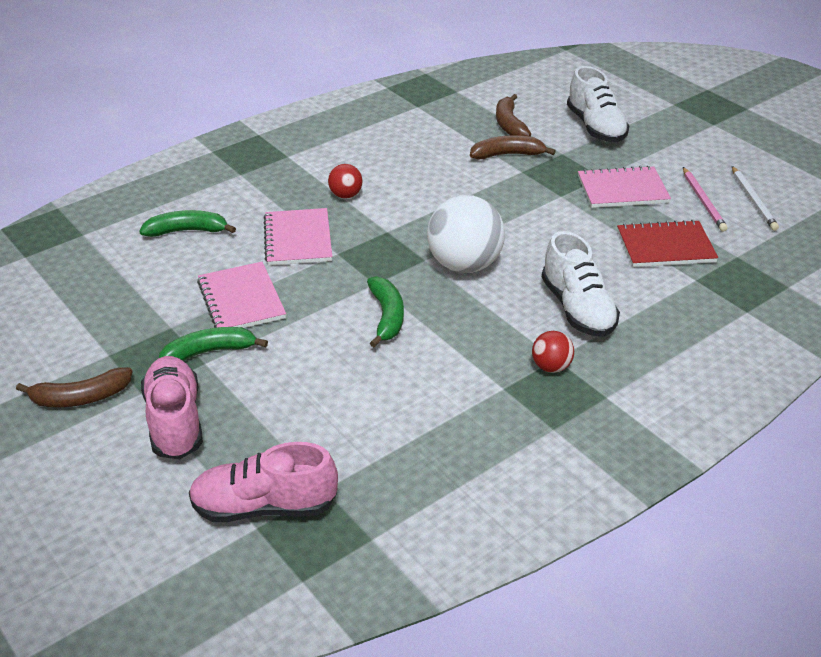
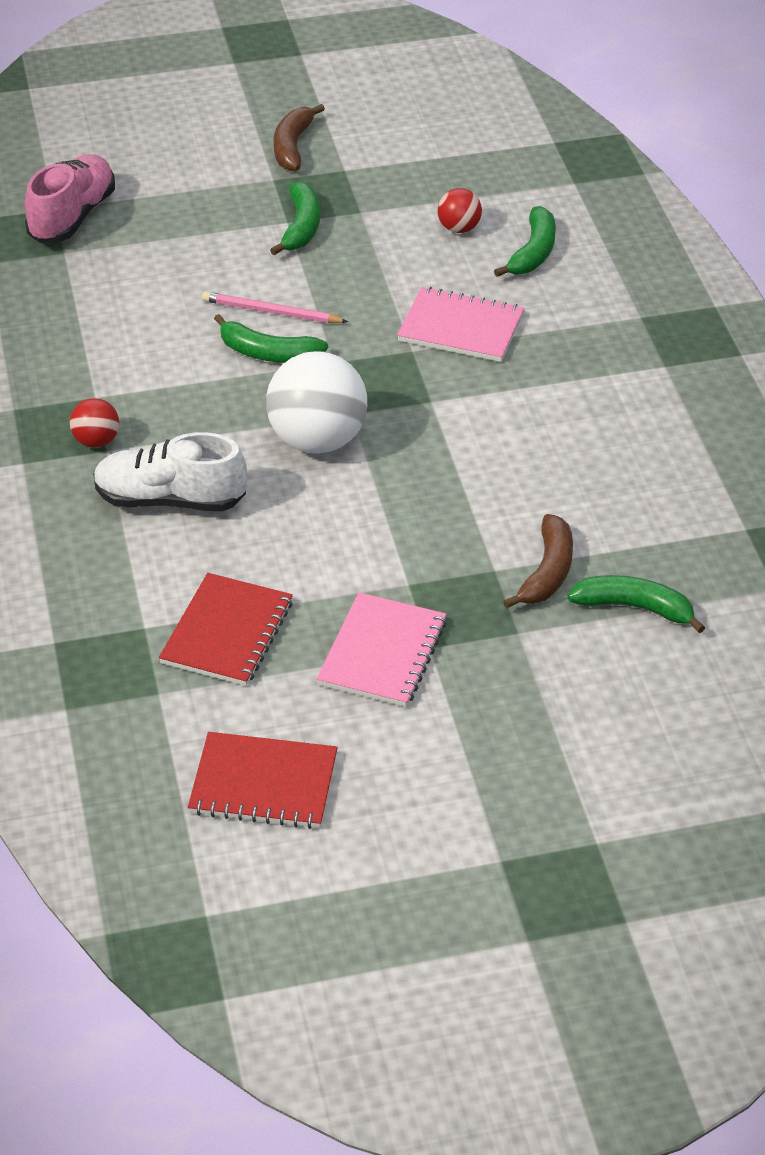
camera: 115 degrees right, 5 degrees up
pink shoe [141,356,203,460] -> none
pink notebook [197,262,286,328] -> none
red ball [328,164,363,199] -> red ball moved to [437,188,482,233]
brown banana [496,94,531,137] -> green banana [567,575,705,633]
white shoe [567,66,630,142] -> none
pink pencil [683,167,728,232] -> pink pencil moved to [202,291,348,323]
white pencil [732,166,779,231] -> red notebook [188,732,338,829]

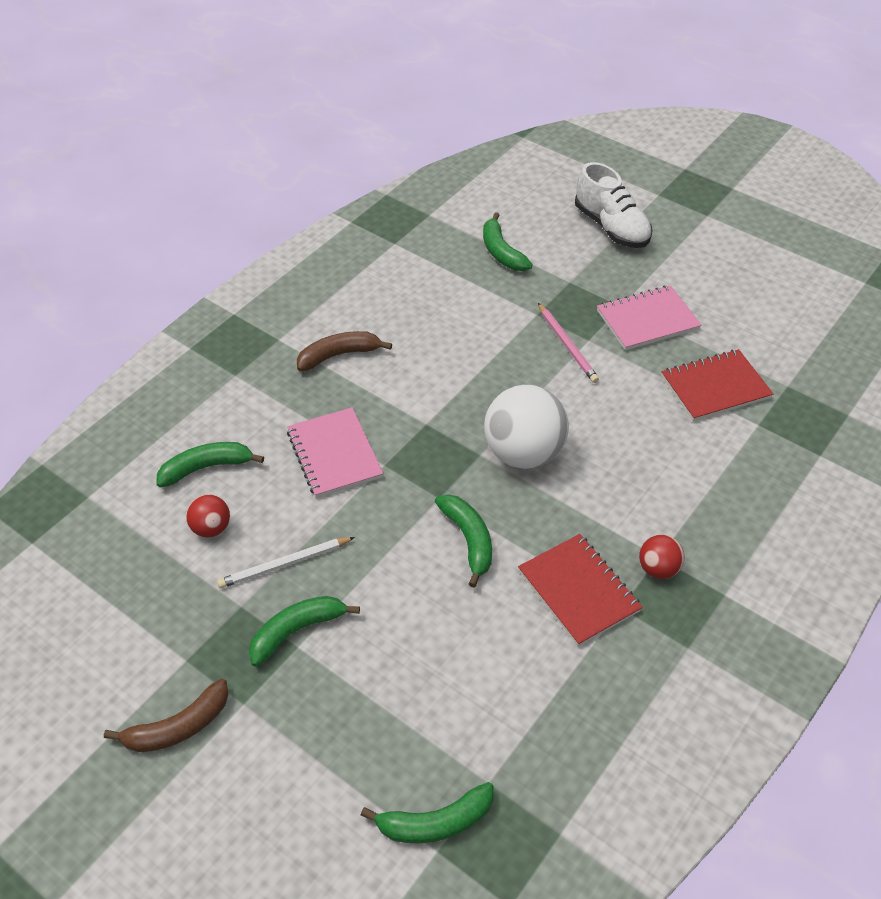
camera: 130 degrees left, 5 degrees up
pink shoe [25,154,115,243] -> green banana [361,782,493,844]
white shoe [93,432,247,511] -> white shoe moved to [575,162,652,248]
red notebook [188,732,338,829] -> red notebook moved to [518,534,643,646]
pink pencil [202,291,348,323] -> pink pencil moved to [538,303,599,383]
brown banana [503,514,573,608] -> brown banana moved to [297,331,392,371]
none -> white pencil [217,537,355,588]

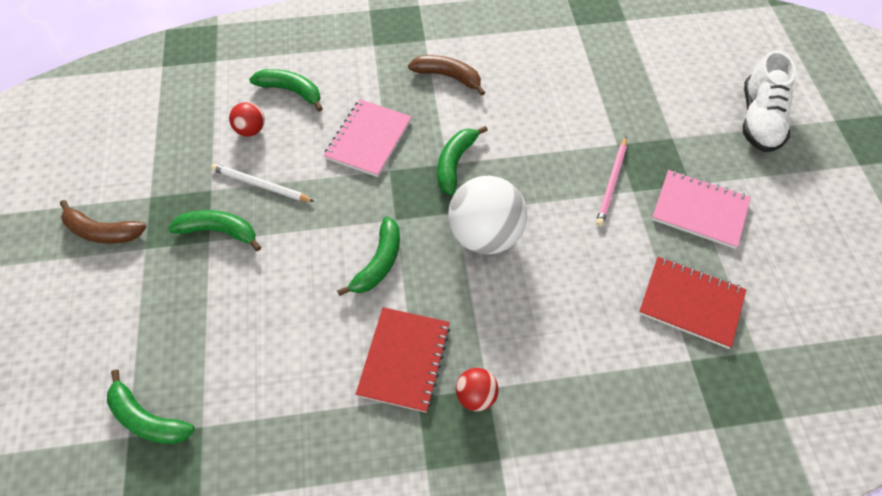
camera: 45 degrees right, 10 degrees up
green banana [483,212,533,271] -> green banana moved to [437,126,488,195]

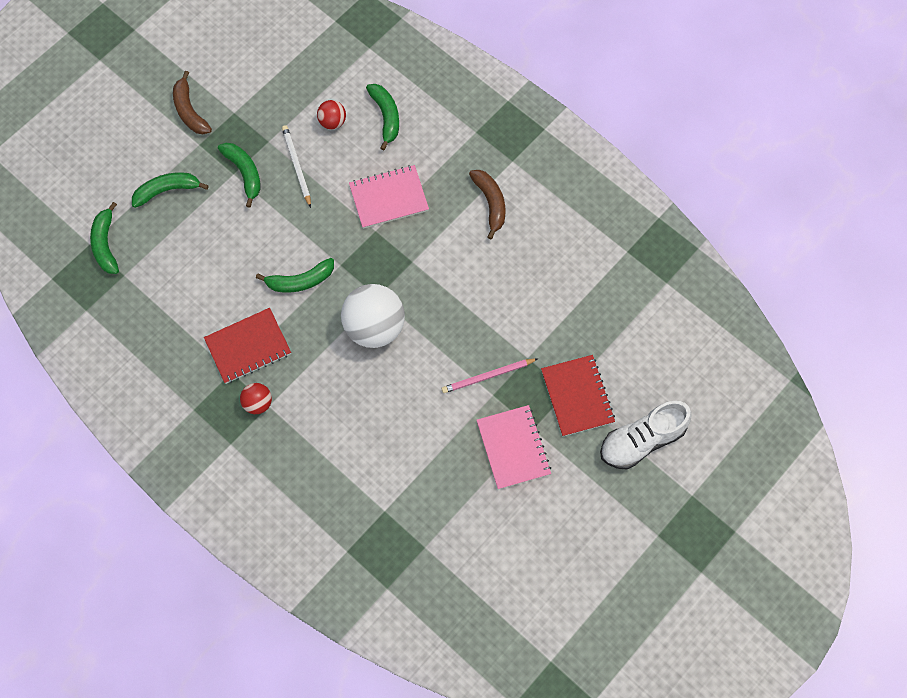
camera: 50 degrees right, 10 degrees up
green banana [437,126,488,195] -> green banana moved to [132,172,209,208]
red notebook [639,257,746,349] -> red notebook moved to [541,355,615,436]

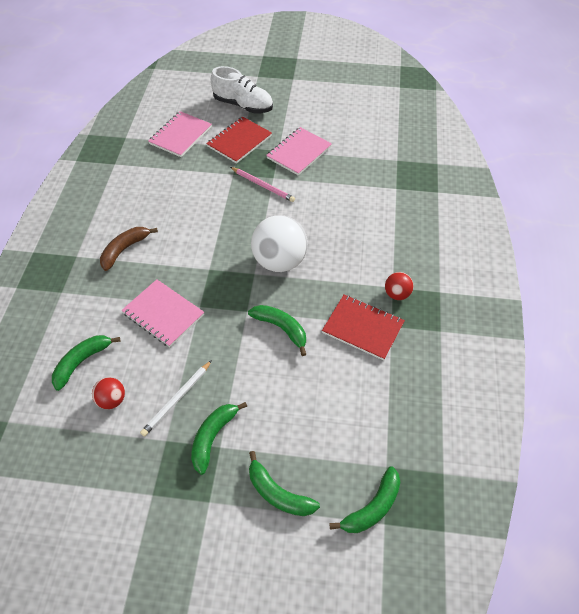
camera: 125 degrees left, 15 degrees down
brown banana [173,71,212,134] -> none
none -> pink notebook [148,111,212,157]

